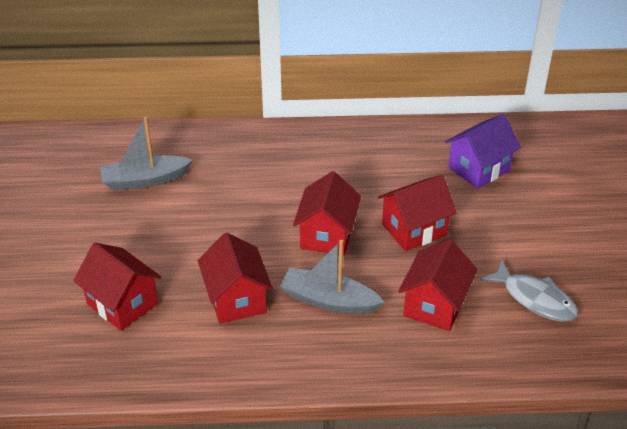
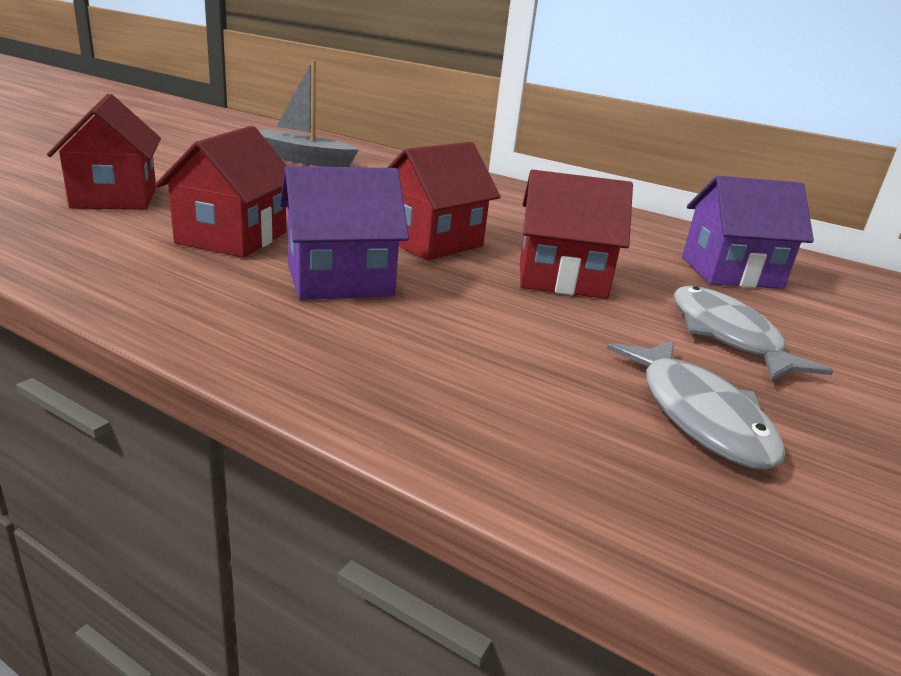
camera: 30 degrees right, 15 degrees down
grey boat [280,240,384,314] -> purple house [280,166,409,300]
red house [398,239,478,331] -> none
none -> grey fish [673,286,833,381]

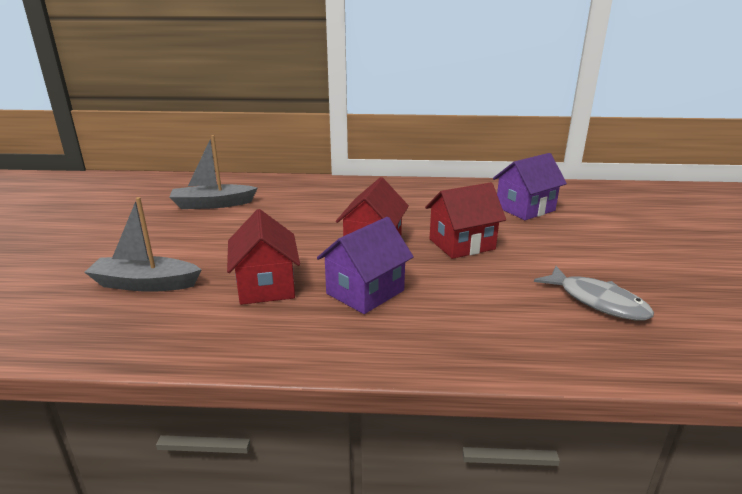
camera: 25 degrees left, 0 degrees up
red house [47,94,161,210] -> grey boat [84,197,202,292]
grey fish [673,286,833,381] -> none

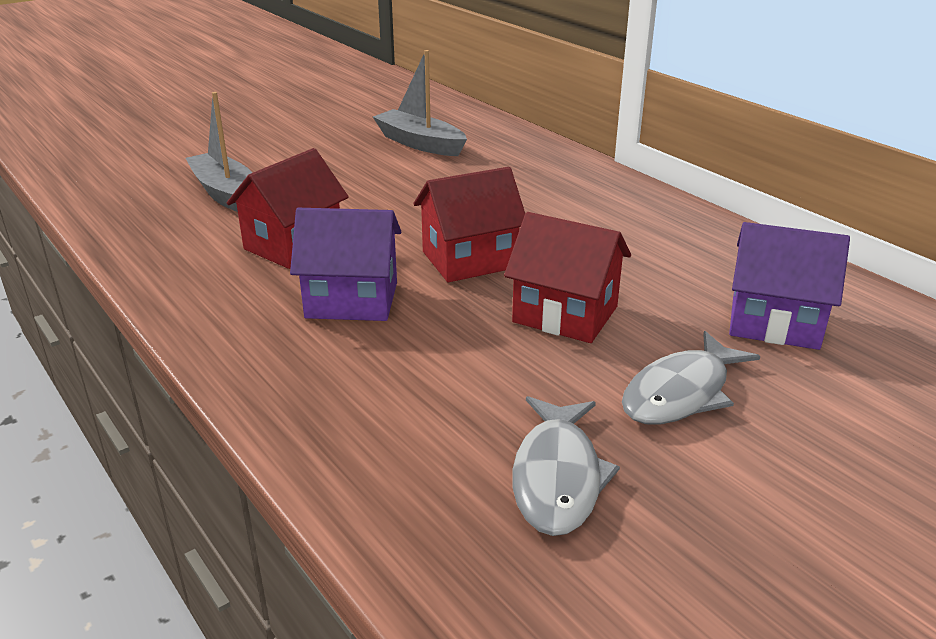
camera: 50 degrees right, 5 degrees up
none -> grey fish [622,331,760,424]

